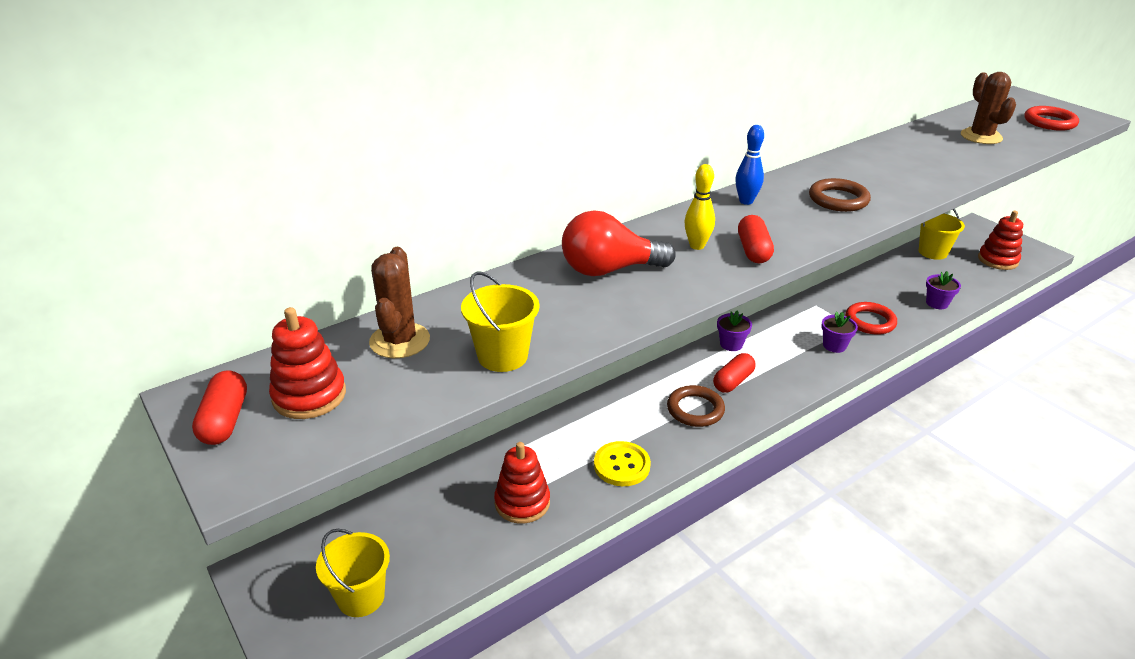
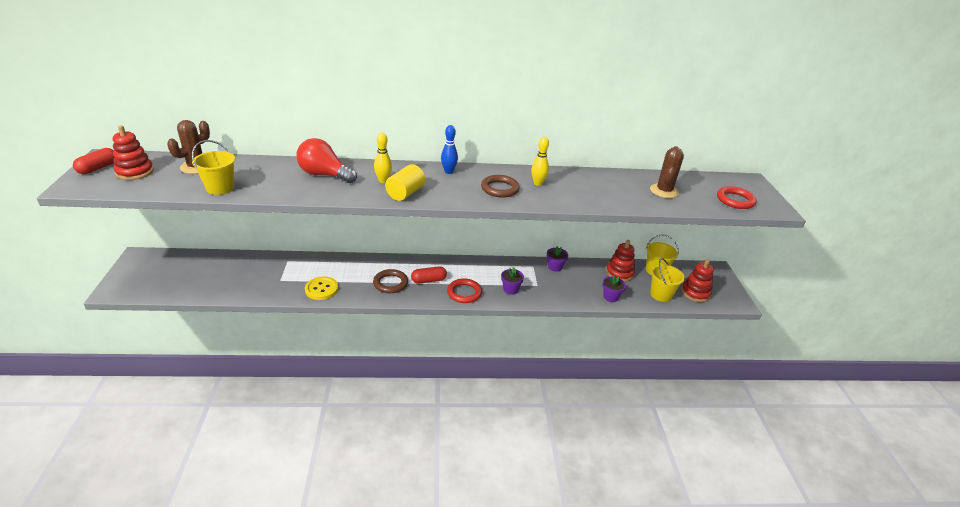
camera: 30 degrees right, 0 degrees up
yellow bucket [316,529,390,617] -> yellow bucket moved to [650,258,685,302]
red stacking toy [494,442,550,524] -> red stacking toy moved to [606,240,635,282]
purple flower pot [717,311,752,351] -> purple flower pot moved to [547,246,568,272]
red capsule [738,215,774,263] -> yellow cylinder [385,164,425,201]
red ring [845,302,897,335] -> red ring moved to [447,278,482,303]
none -> yellow bowling pin [531,137,549,186]

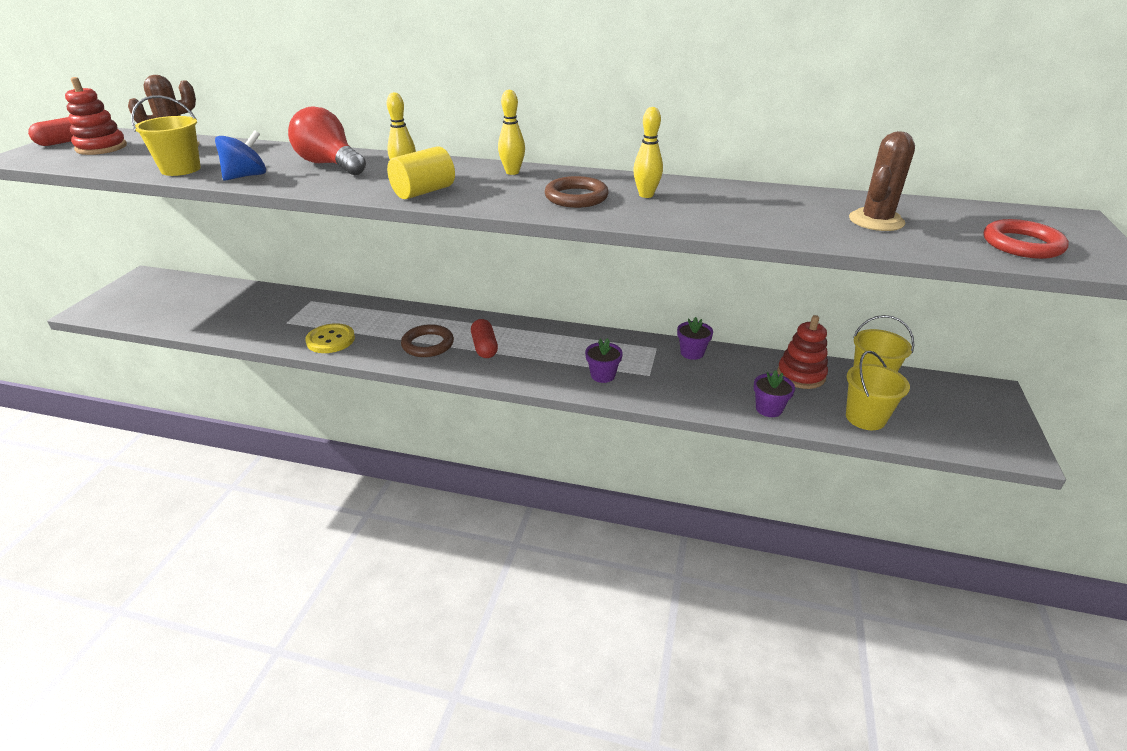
camera: 20 degrees right, 0 degrees up
red capsule [411,266,447,284] -> red capsule turned 75 degrees clockwise [471,319,498,358]
blue bowling pin [441,125,458,174] -> yellow bowling pin [498,90,525,175]
red ring [447,278,482,303] -> none
red stacking toy [681,259,714,302] -> none
none -> blue spinning top [215,130,266,181]

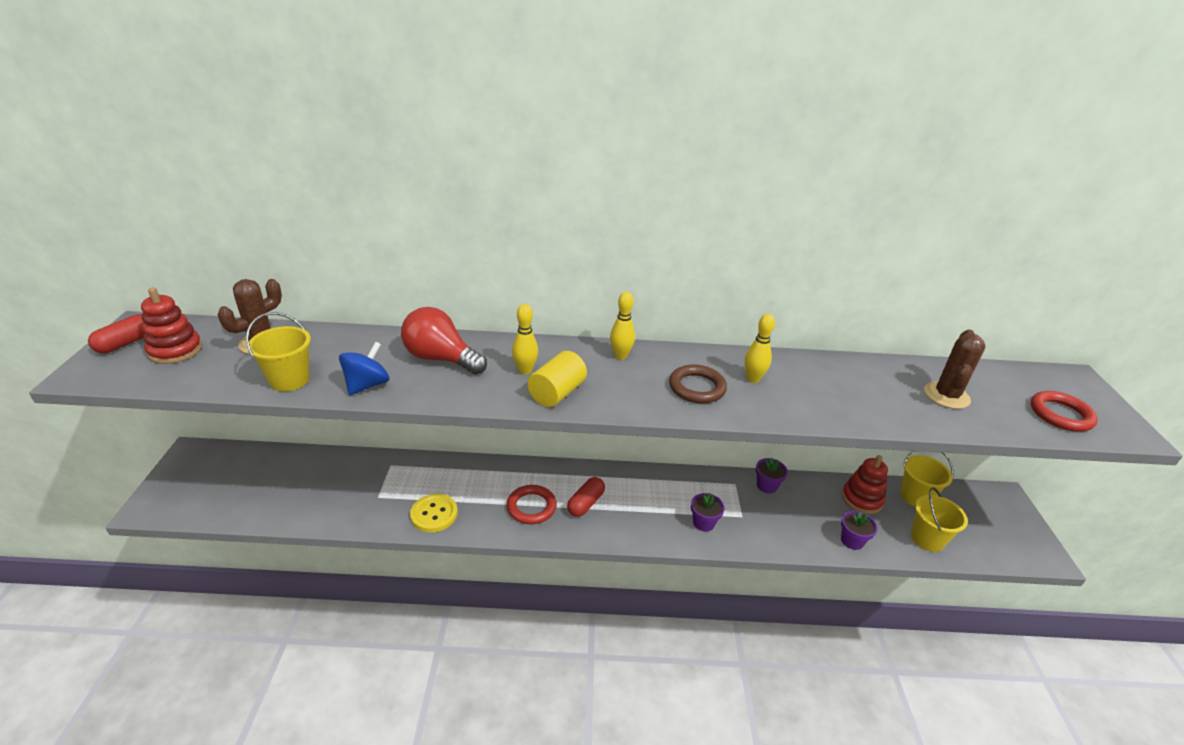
camera: 15 degrees left, 0 degrees up
brown ring [401,324,454,357] -> red ring [507,485,557,524]
red capsule [471,319,498,358] -> red capsule turned 60 degrees clockwise [567,477,605,517]

